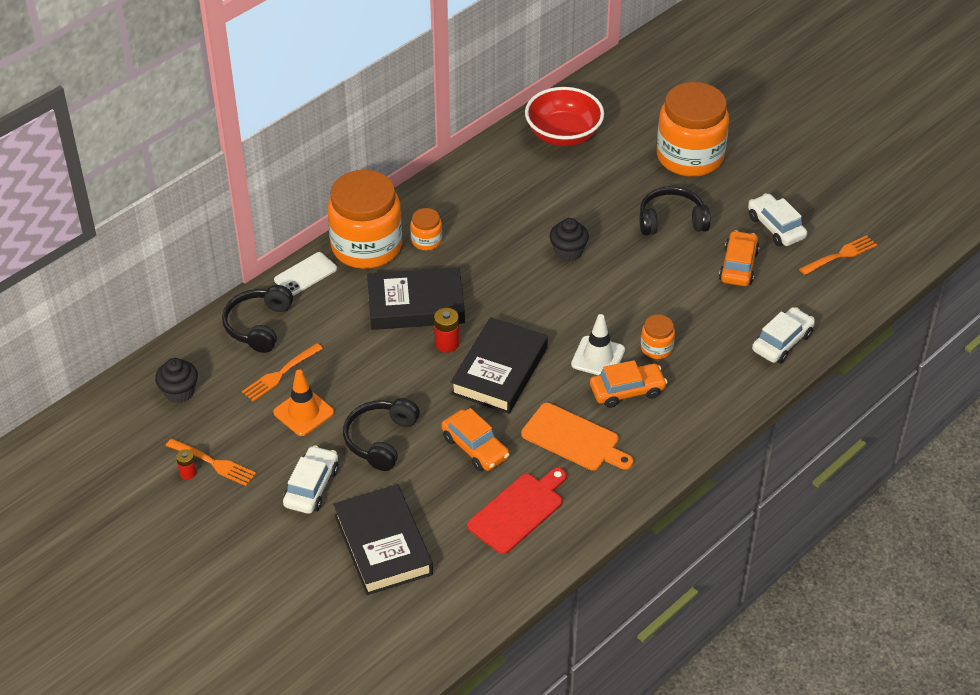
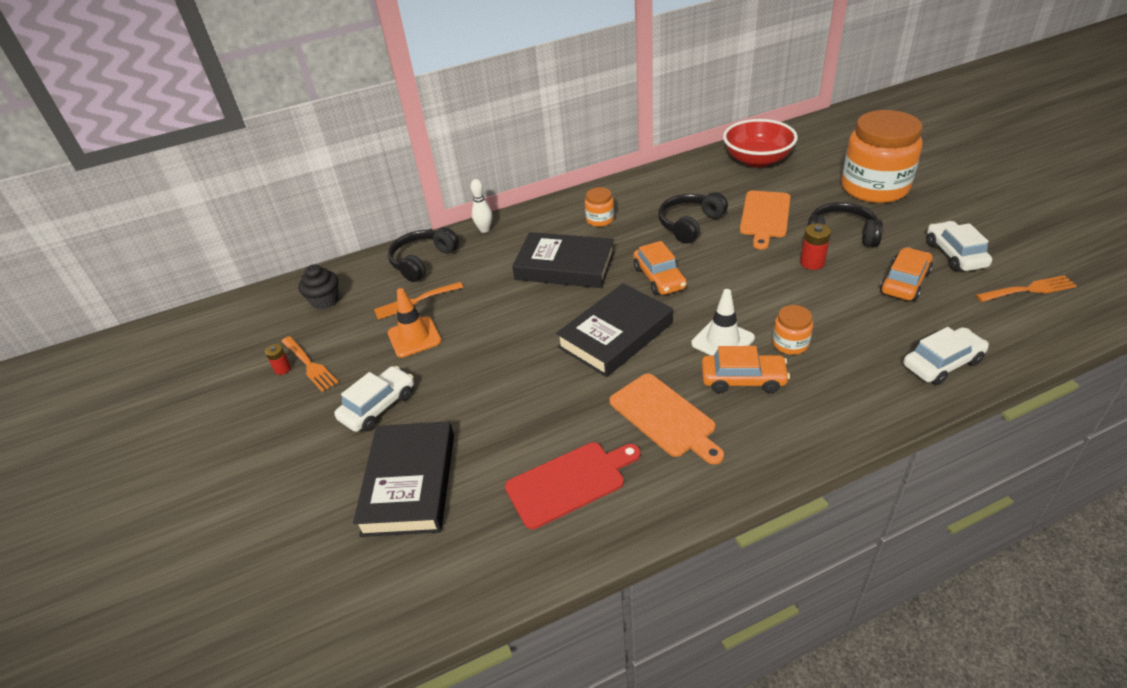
camera: 25 degrees right, 5 degrees down
white phone [274,252,337,296] -> white bowling pin [470,179,492,233]
orange jar [328,170,402,269] -> none
black headphones [343,398,420,471] -> black headphones moved to [658,192,728,243]
red battery [434,308,459,353] -> red battery moved to [800,224,831,270]
orange car [441,408,509,471] -> orange car moved to [634,241,687,295]
black cupcake [550,218,589,261] -> none
none -> orange cutting board [740,191,791,250]

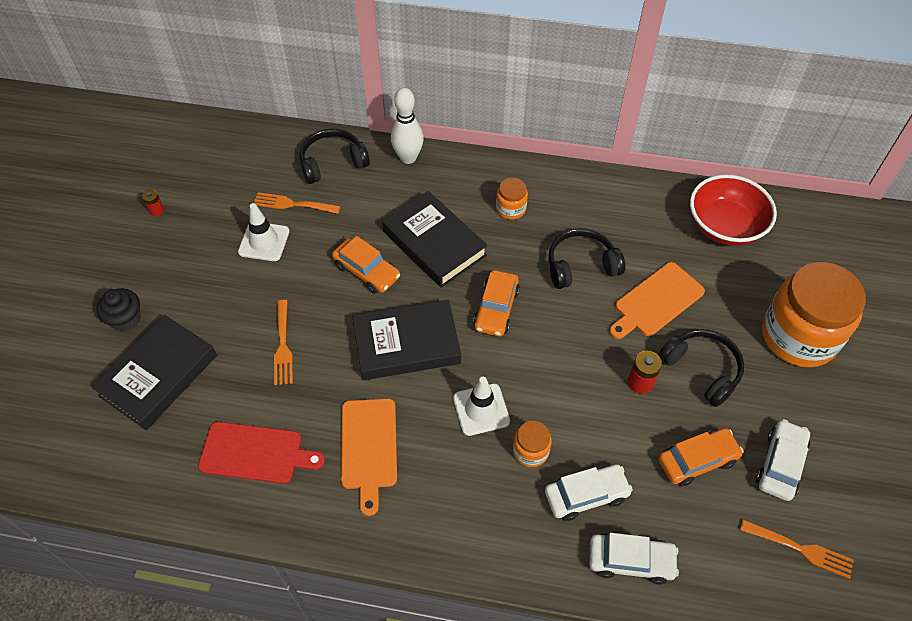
camera: 30 degrees right, 15 degrees up
orange fork [281,336,339,392] -> orange fork moved to [274,300,293,385]
black cupcake [298,264,339,310] -> black cupcake moved to [96,288,141,332]
white car [334,366,414,432] -> white car moved to [545,464,633,521]
orange traffic cone [388,288,442,358] -> white traffic cone [238,203,290,261]
white bowling pin [470,179,492,233] -> white bowling pin [391,88,424,164], size x1.54
orange car [702,346,790,393] -> orange car moved to [332,236,400,294]

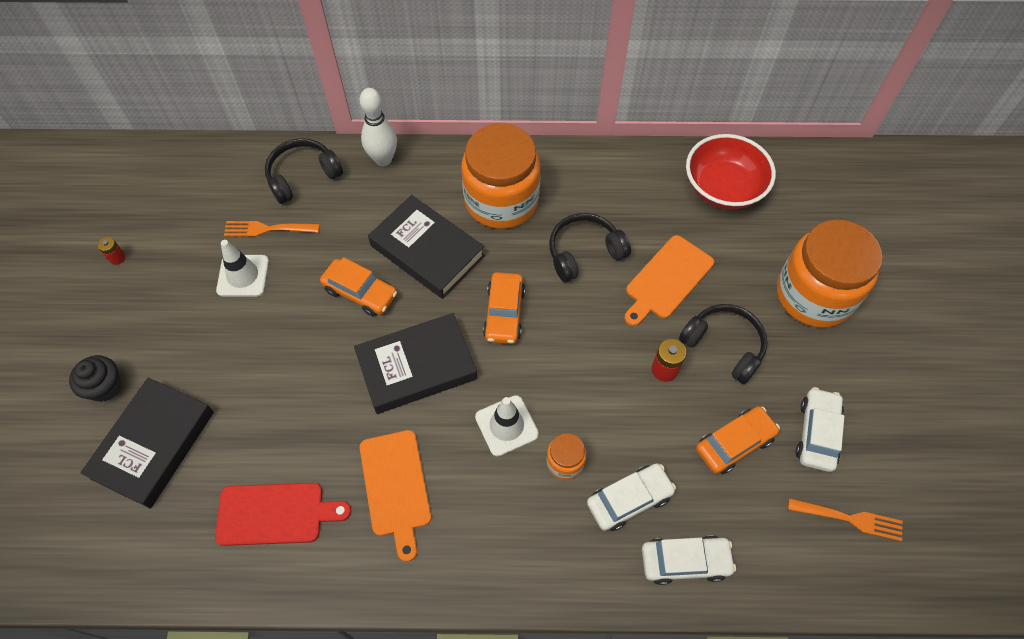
camera: 10 degrees left, 5 degrees up
orange fork [274,300,293,385] -> none
orange jar [496,178,528,220] -> orange jar [462,123,540,229], size x2.30

